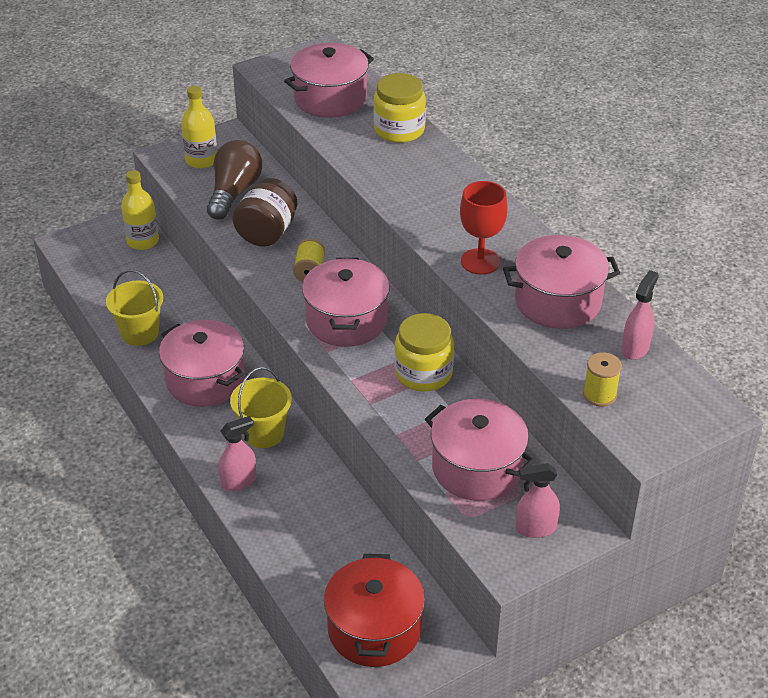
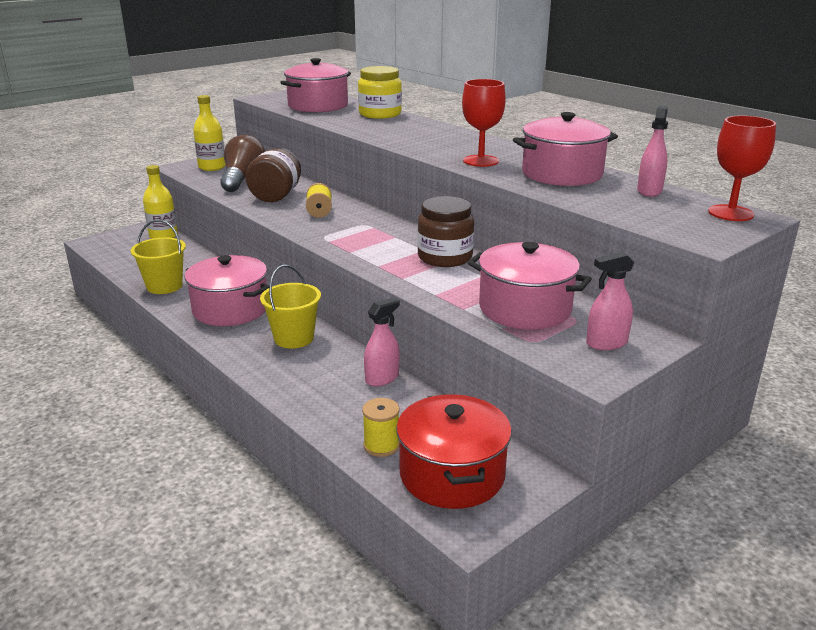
camera: 10 degrees left, 15 degrees down
pink spray bottle [219,416,256,491] -> pink spray bottle moved to [364,298,400,386]
pink pot [302,258,390,347] -> none
yellow jar [394,313,454,391] -> brown jar [417,196,474,267]
yellow spool [583,352,622,406] -> yellow spool moved to [362,398,399,457]
none -> red goblet [708,116,776,221]

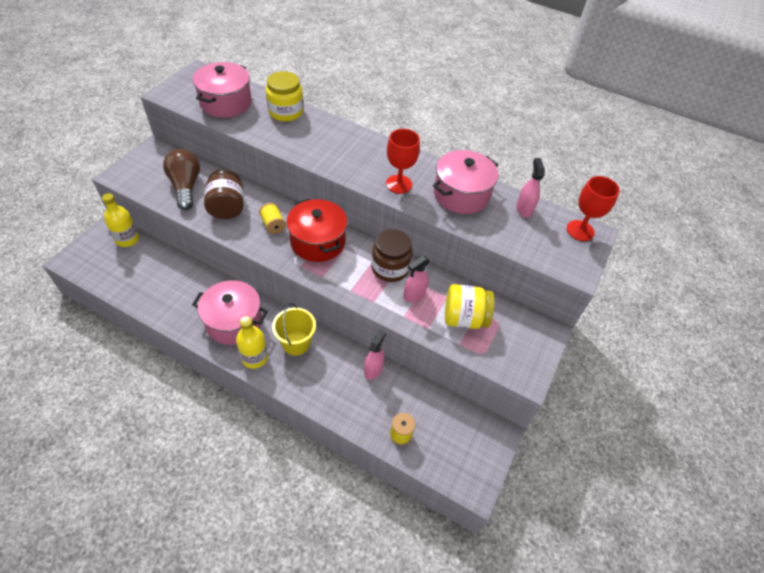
camera: 25 degrees left, 25 degrees up
yellow bucket [130,220,186,294] -> none
yellow bottle [193,95,226,171] -> yellow bottle moved to [236,316,268,369]
red pot [396,394,512,509] -> red pot moved to [286,198,347,262]
pink pot [468,242,592,330] -> yellow jar [445,284,494,329]
pink spray bottle [586,252,634,350] -> pink spray bottle moved to [403,256,430,302]

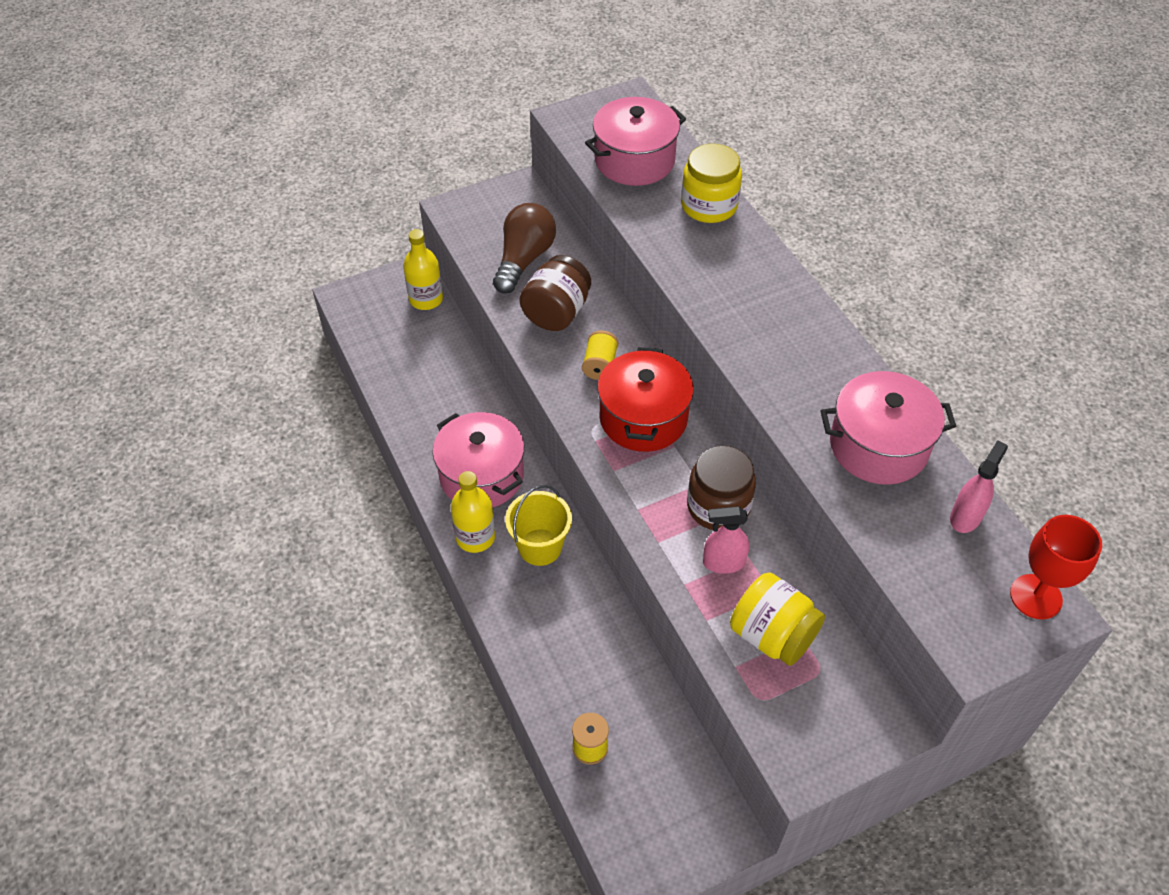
camera: 40 degrees right, 0 degrees up
pink spray bottle [364,330,386,380] -> none
red goblet [386,129,420,194] -> none

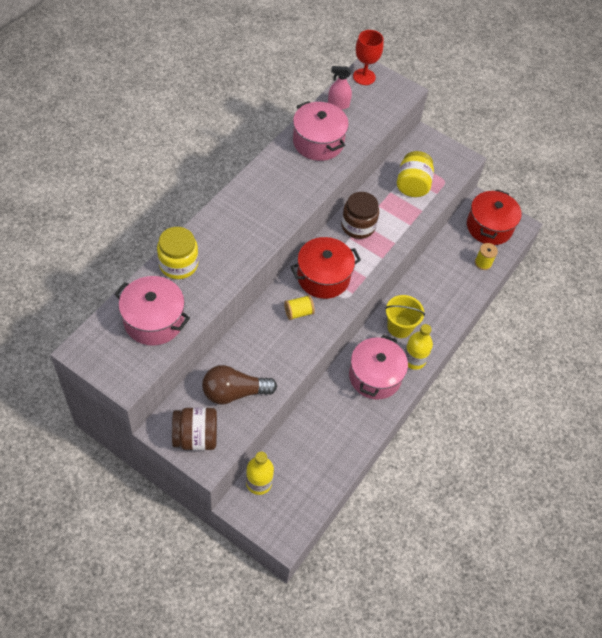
camera: 125 degrees left, 5 degrees up
brown jar [520,255,591,331] -> brown jar moved to [172,408,217,450]
pink spray bottle [703,507,749,574] -> none
none -> red pot [467,189,522,245]

